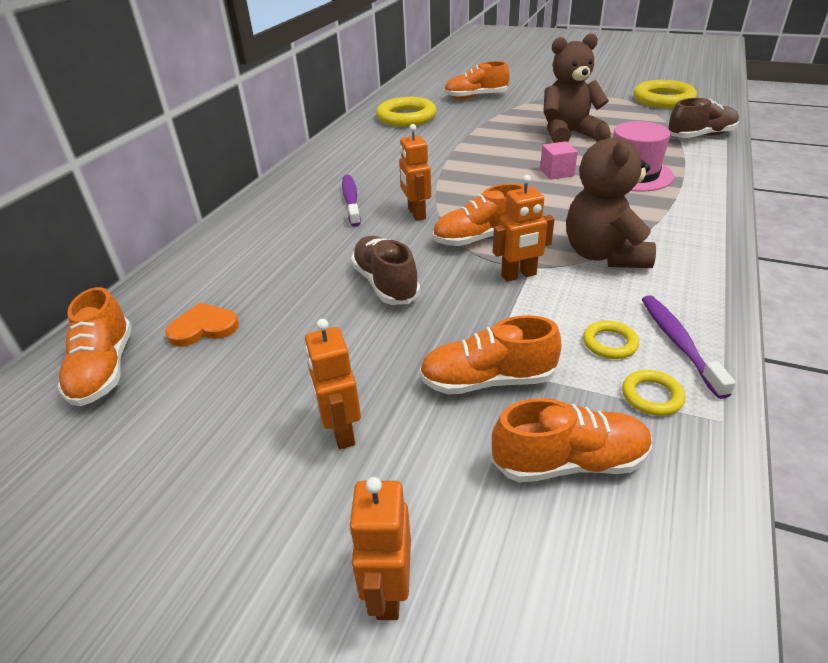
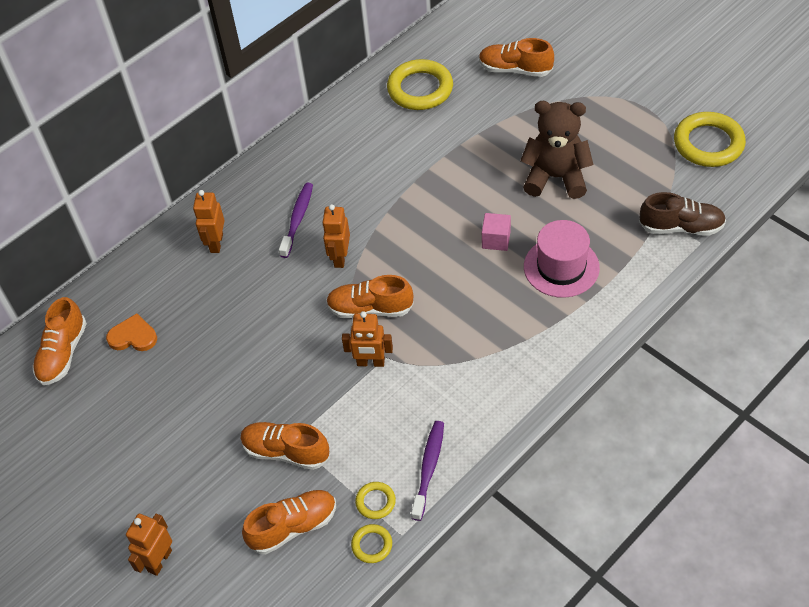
camera: 25 degrees right, 15 degrees up
orange robot [305,319,361,450] -> orange robot moved to [193,190,225,253]
brown shoe [351,236,420,305] -> none
orange shoe [492,398,652,483] -> orange shoe turned 45 degrees counterclockwise [242,490,336,554]
brown teddy bear [566,123,656,268] -> none
yellow ring [583,321,639,359] -> yellow ring moved to [351,524,392,563]

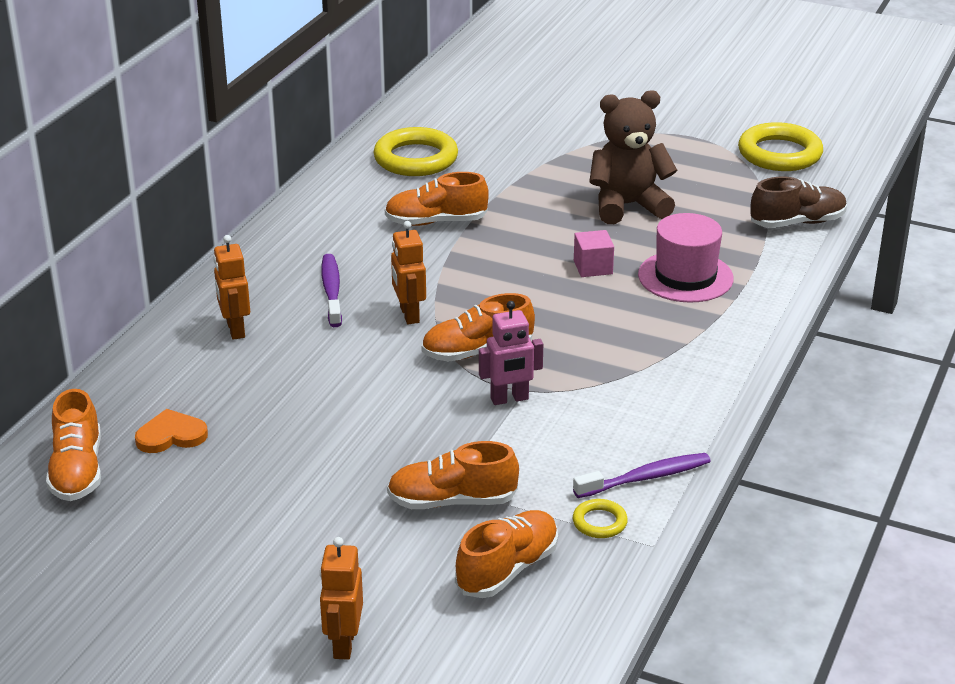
camera: 25 degrees left, 20 degrees down
orange robot [342,311,393,367] -> pink robot [479,301,543,405]
yellow ring [351,524,392,563] -> none
purple toothbrush [411,421,444,521] -> purple toothbrush turned 75 degrees clockwise [573,453,711,498]
orange shoe [479,38,554,77] -> orange shoe moved to [385,172,489,226]

